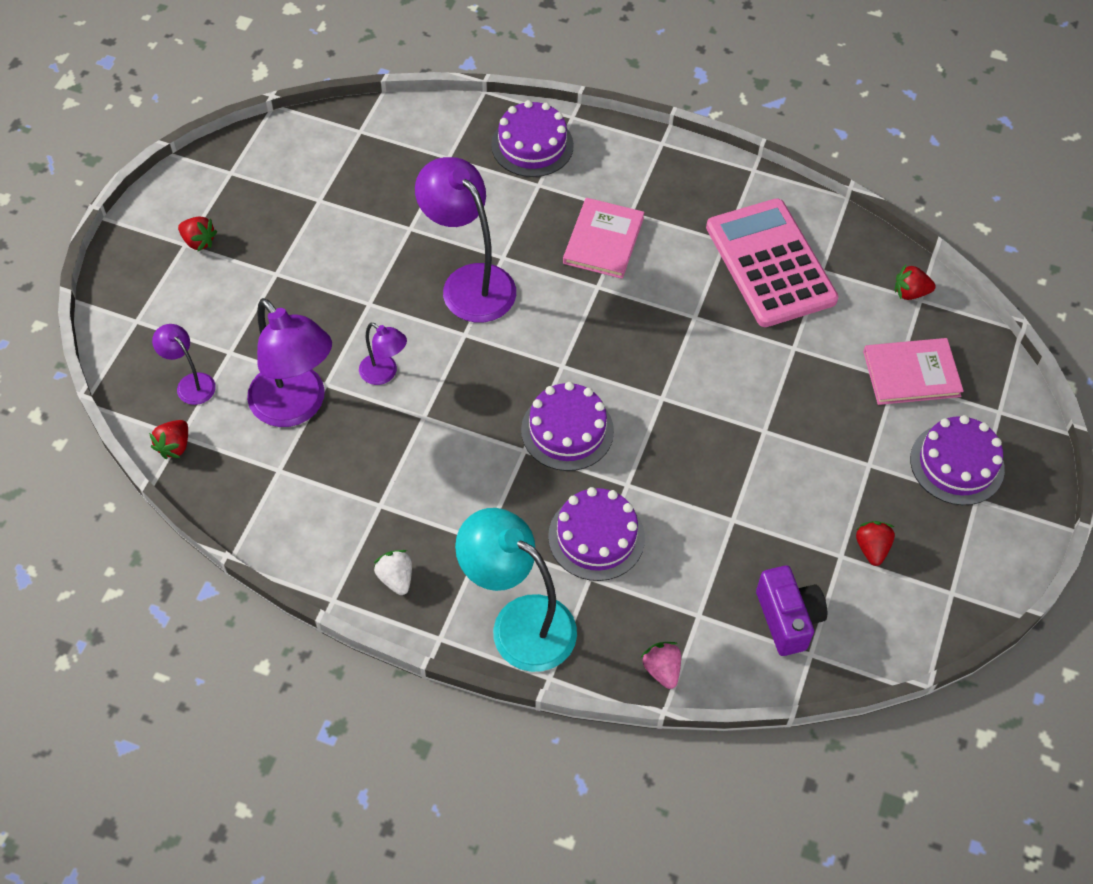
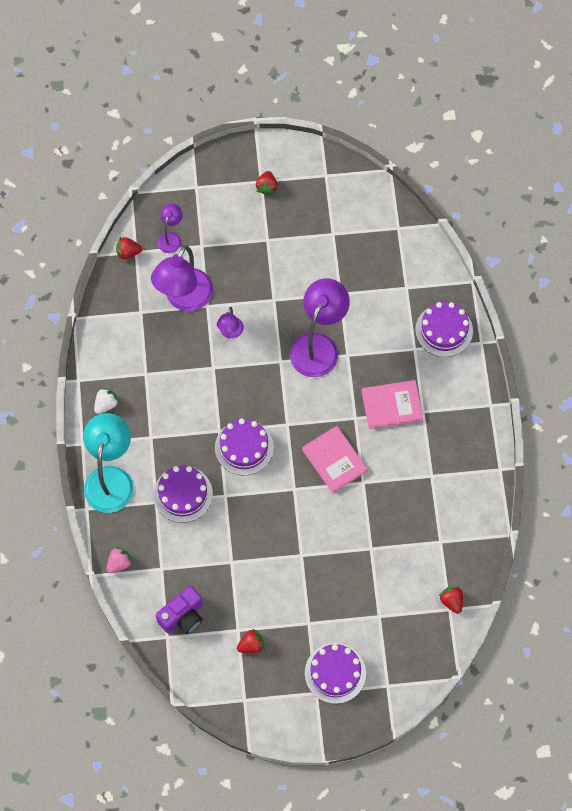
camera: 65 degrees right, 10 degrees up
pink calculator [706,198,839,327] -> none
pink book [863,338,964,405] -> pink book moved to [302,426,368,493]

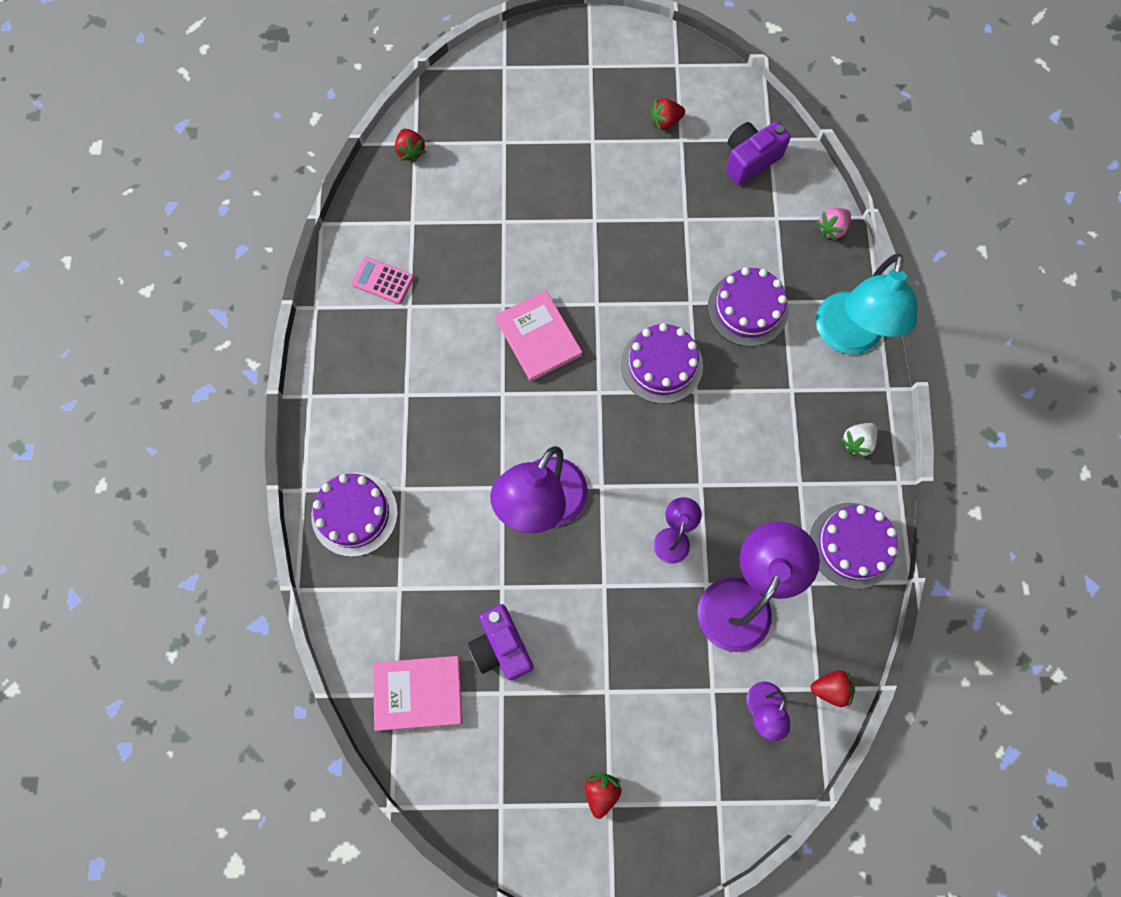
camera: 175 degrees left, 5 degrees up
purple cake [305,643,366,704] -> purple cake moved to [810,503,898,589]
pink book [361,380,423,429] -> pink book moved to [373,656,462,731]
none -> pink calculator [351,257,414,304]
none -> purple camera [468,604,534,681]

